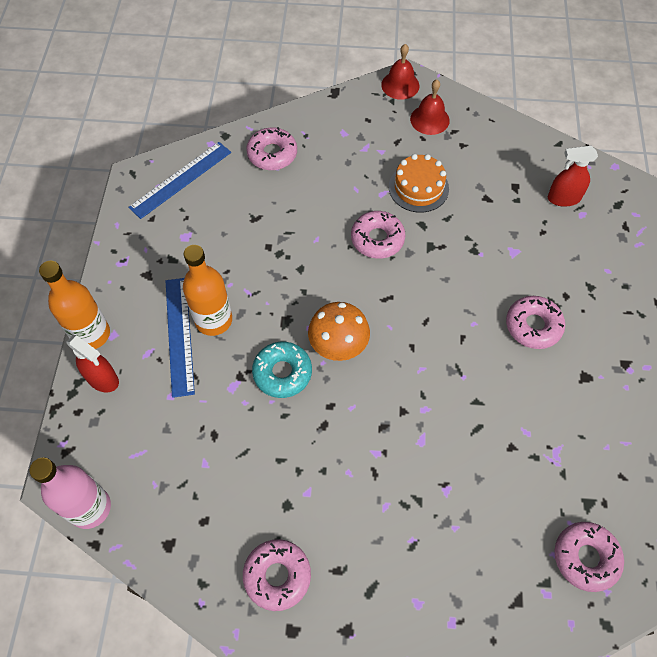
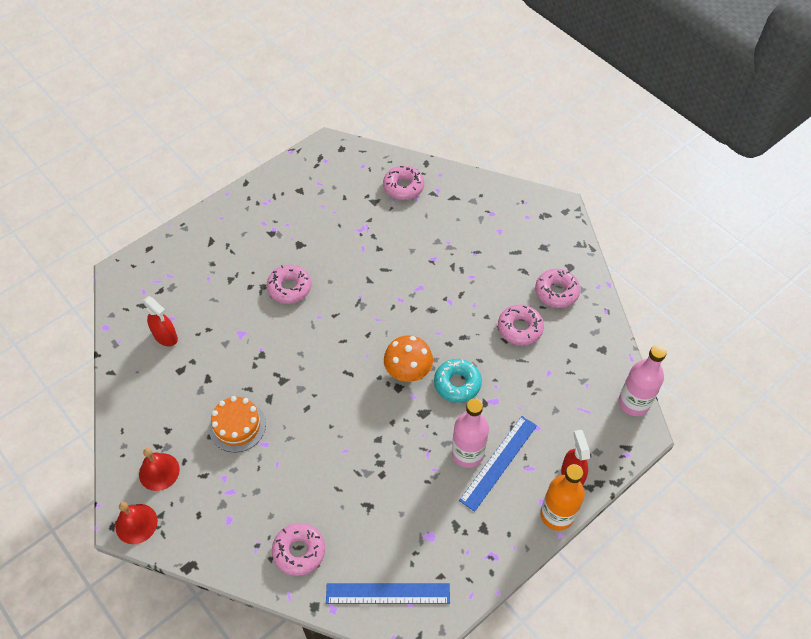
camera: 135 degrees left, 5 degrees down
orange bottle [183,245,232,336] -> pink bottle [452,398,489,468]
pink donut [351,211,405,259] -> pink donut moved to [498,304,544,346]

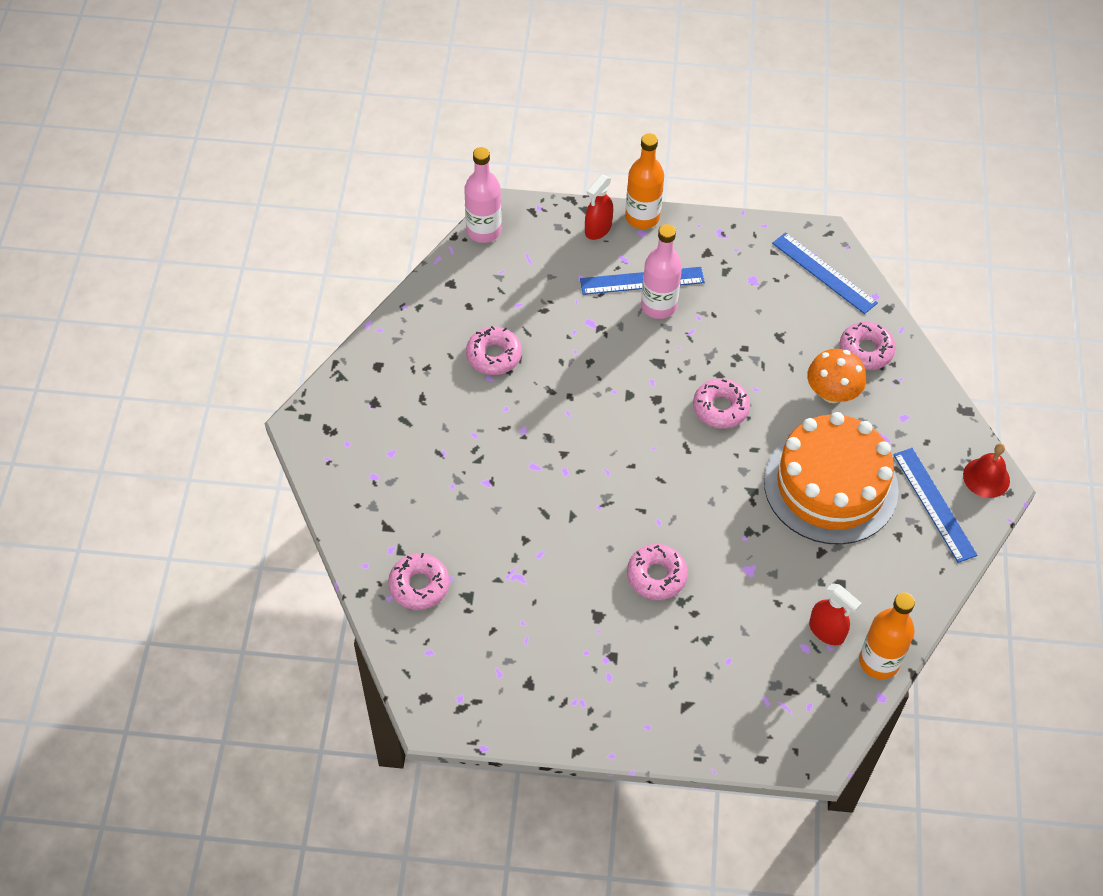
camera: 135 degrees left, 0 degrees up
red bell [139,448,180,491] -> blue ruler [893,448,978,563]
red spray bottle [143,296,178,347] -> red spray bottle turned 135 degrees clockwise [809,583,862,645]
orange cake [209,396,266,452] -> orange cake [764,412,899,545], size x1.97
orange mushroom [384,335,433,382] -> orange mushroom moved to [807,349,866,403]
turquoise donut [434,359,482,403] -> none
pink donut [535,269,580,308] -> pink donut moved to [693,378,750,428]
none -> orange bottle [859,592,915,679]

